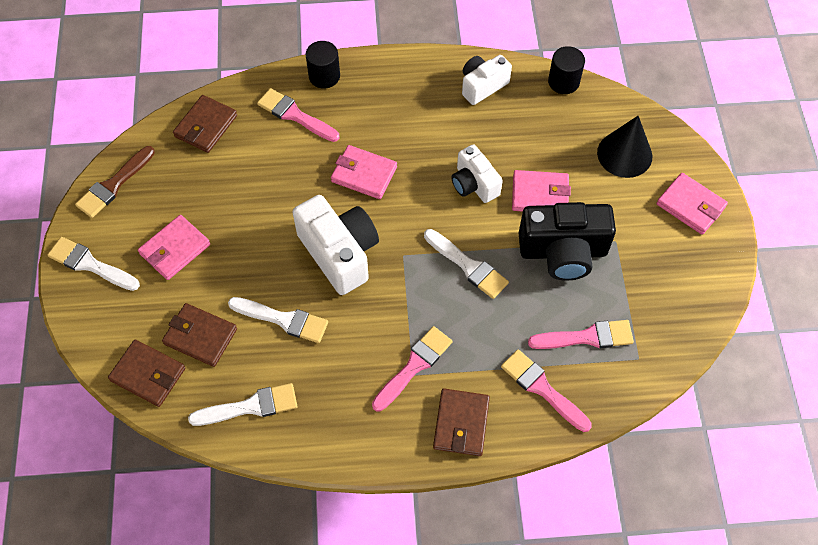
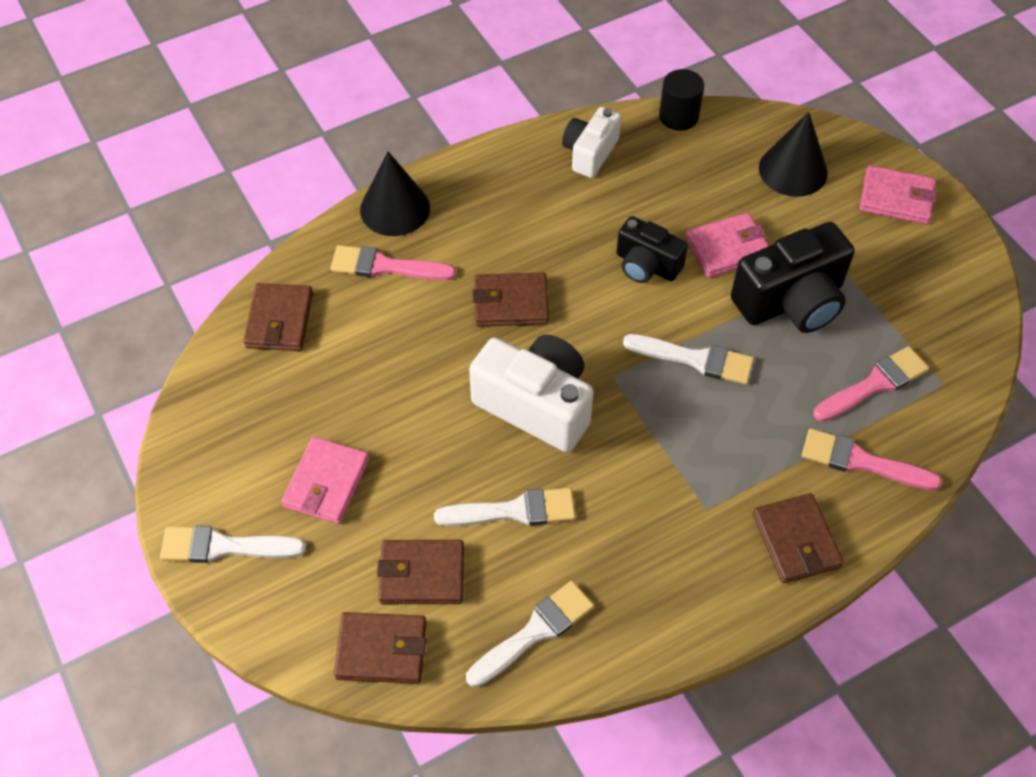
camera: 25 degrees left, 5 degrees down
brown brush [75,146,155,218] -> none
black cylinder [306,41,340,89] -> black cone [360,152,430,236]
pink wallet [331,145,397,199] -> brown wallet [472,273,549,327]
pink brush [372,326,452,412] -> none
white camera [451,144,503,203] -> black camera [616,216,688,283]

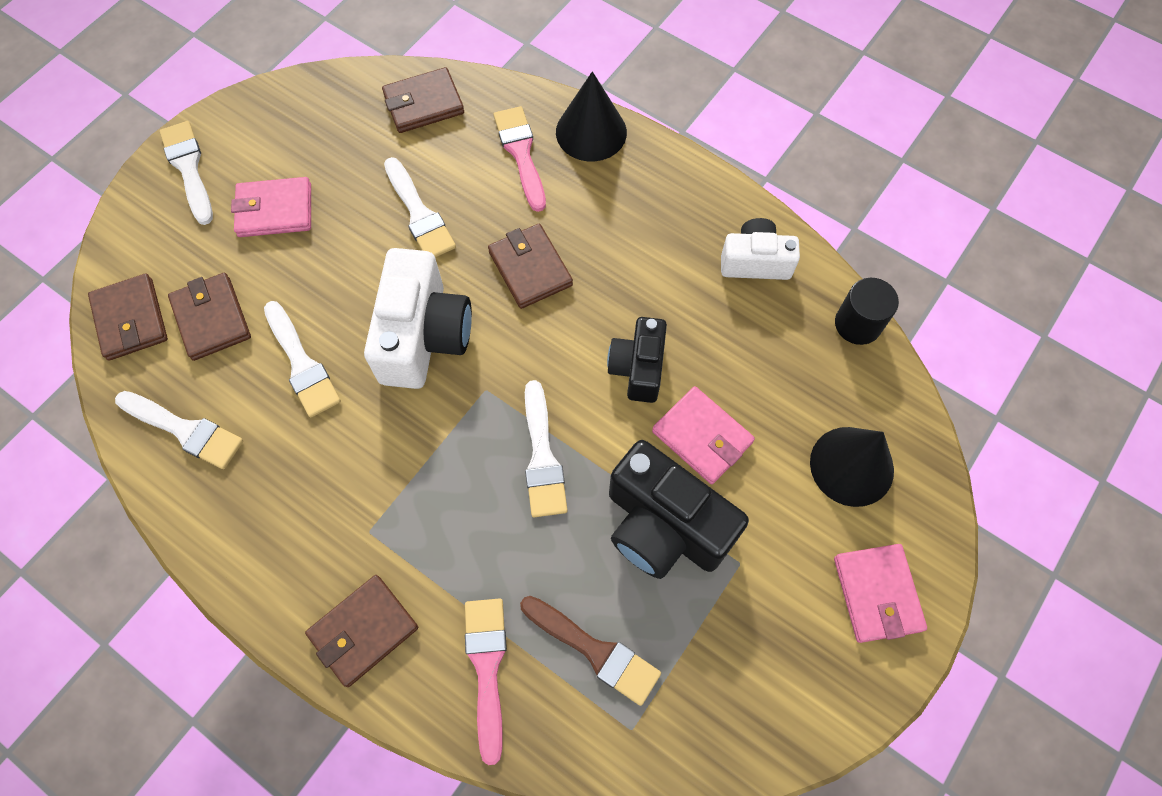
camera: 65 degrees right, 10 degrees up
pink brush [813,346,929,422] -> brown brush [520,596,661,706]
none -> white brush [384,157,456,257]

